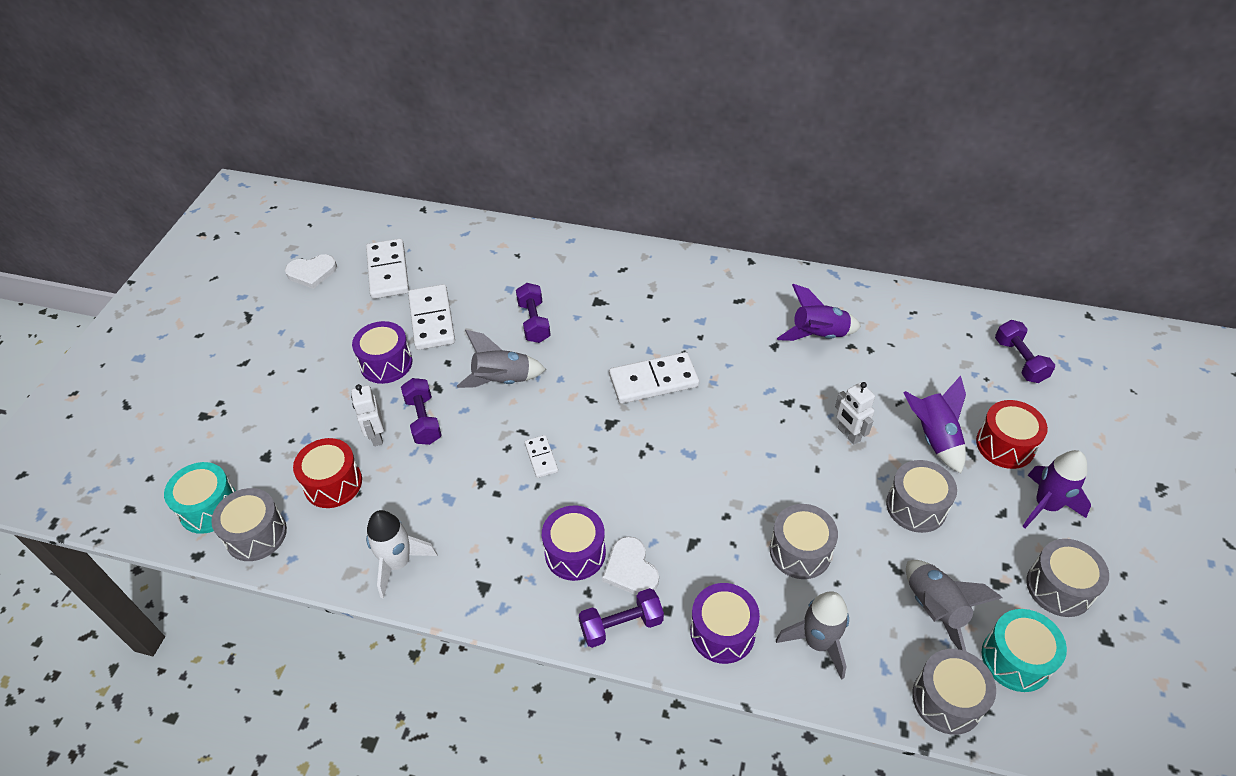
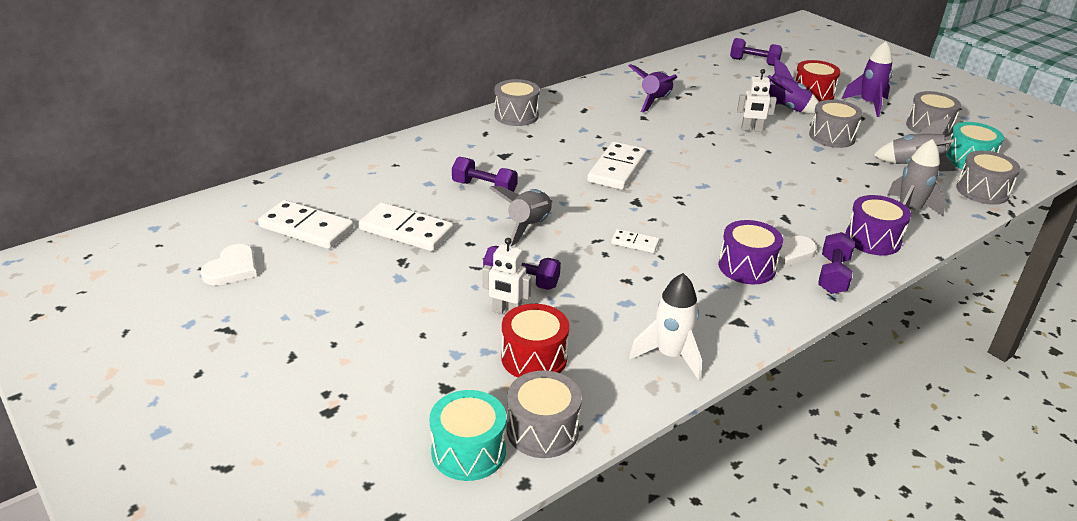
camera: 55 degrees left, 15 degrees down
purple drum [352,321,412,384] -> none
grey drum [770,504,838,579] -> grey drum moved to [495,79,540,126]

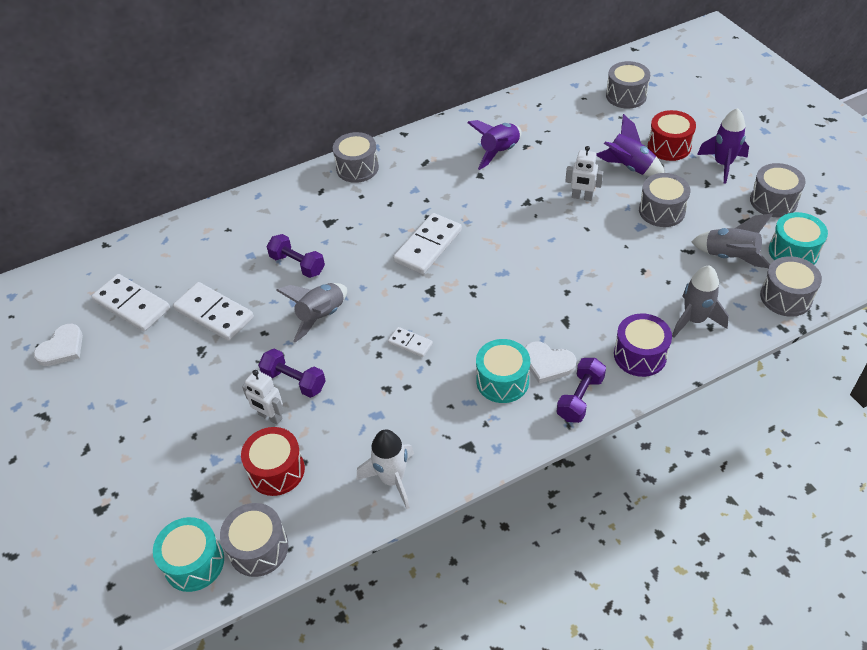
camera: 15 degrees right, 15 degrees up
purple drum [718,220,783,284] -> turquoise drum [476,339,530,403]
purple dumbbell [730,38,782,66] -> grey drum [606,61,650,109]

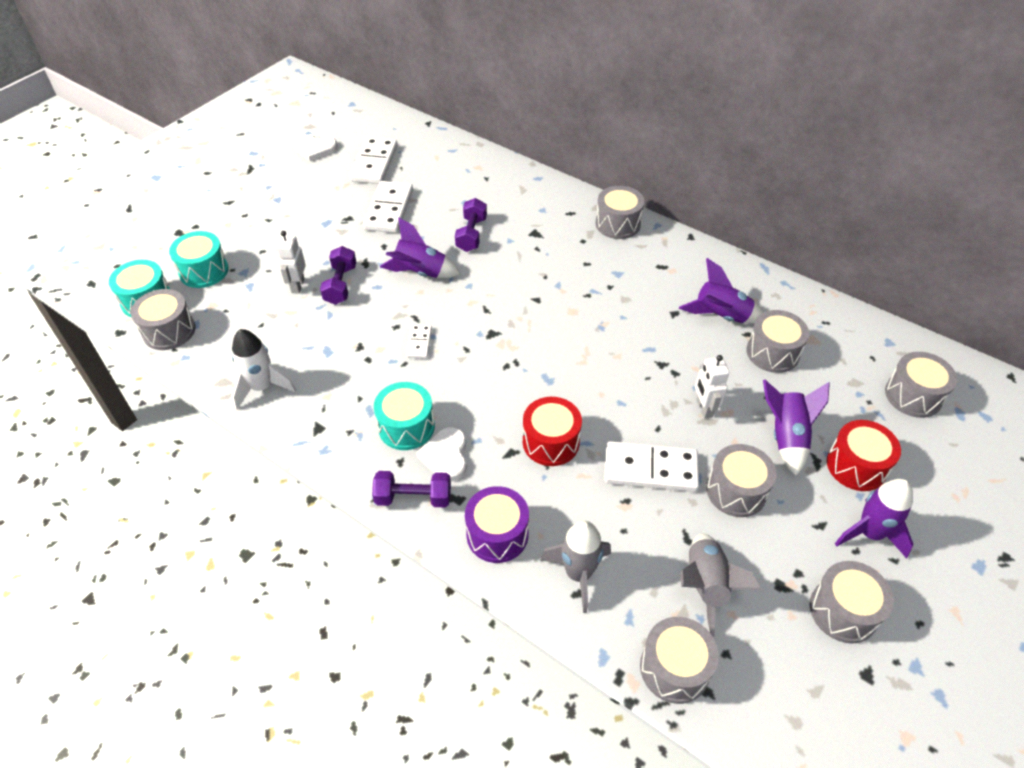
camera: 60 degrees right, 0 degrees up
red drum [241,427,305,496] -> red drum moved to [523,397,582,466]
grey rocket [276,283,347,342] -> purple rocket [380,217,460,278]
white domino [393,213,462,274] -> white domino moved to [604,441,699,492]
turquoise drum [769,212,828,265] -> turquoise drum moved to [169,231,229,288]
none -> grey drum [746,310,809,373]

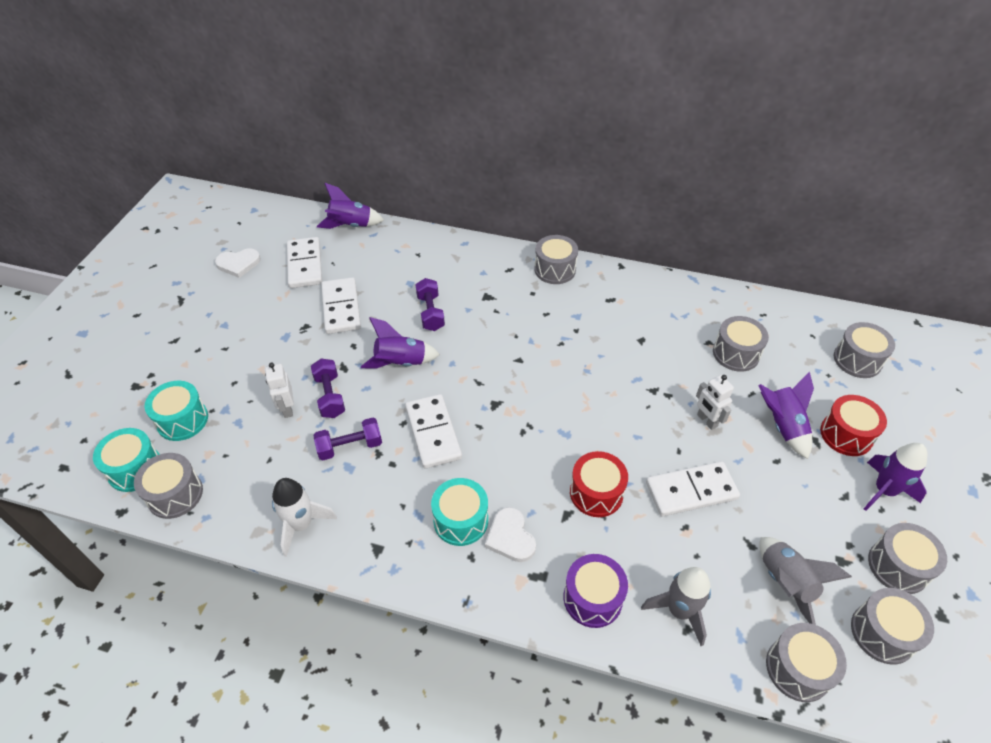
camera: 20 degrees left, 0 degrees up
purple dumbbell [372,471,451,507] -> purple dumbbell moved to [314,418,382,460]
white domino [406,324,432,358] -> white domino [405,394,462,469], size x1.94
purple rocket [679,258,763,324] -> purple rocket moved to [317,183,384,229]
grey drum [706,444,777,517] -> grey drum moved to [851,588,934,665]

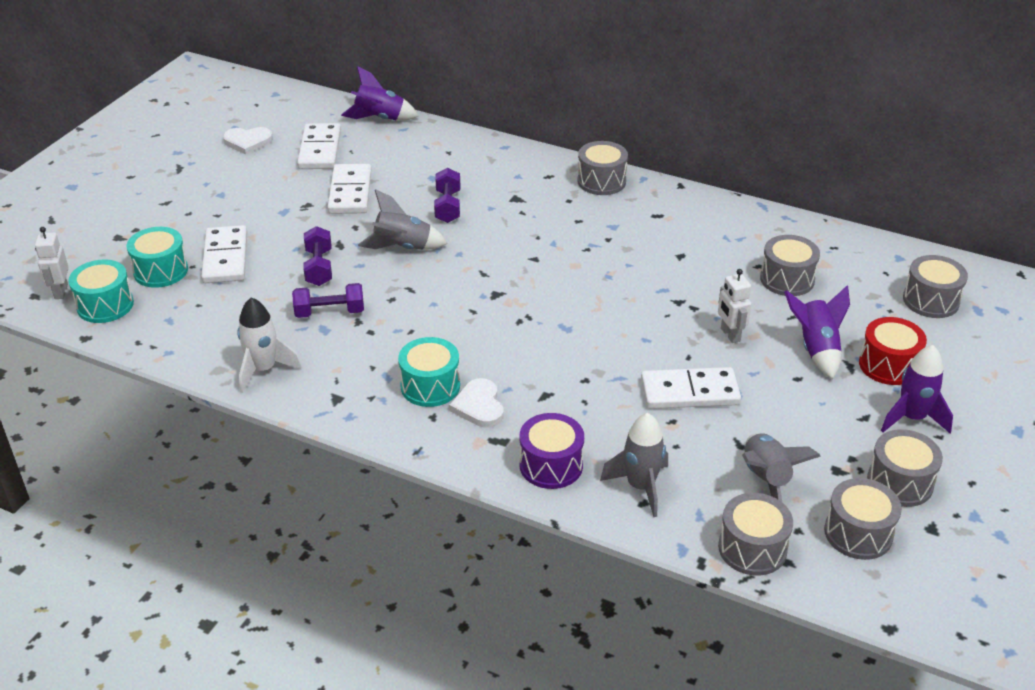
camera: 10 degrees right, 10 degrees down
grey drum [134,453,203,519] -> none
white robot [265,363,294,418] -> white robot moved to [35,227,69,299]
purple rocket [361,317,440,368] -> grey rocket [358,189,447,250]
white domino [405,394,462,469] -> white domino moved to [201,225,247,283]
red drum [570,451,628,517] -> none

